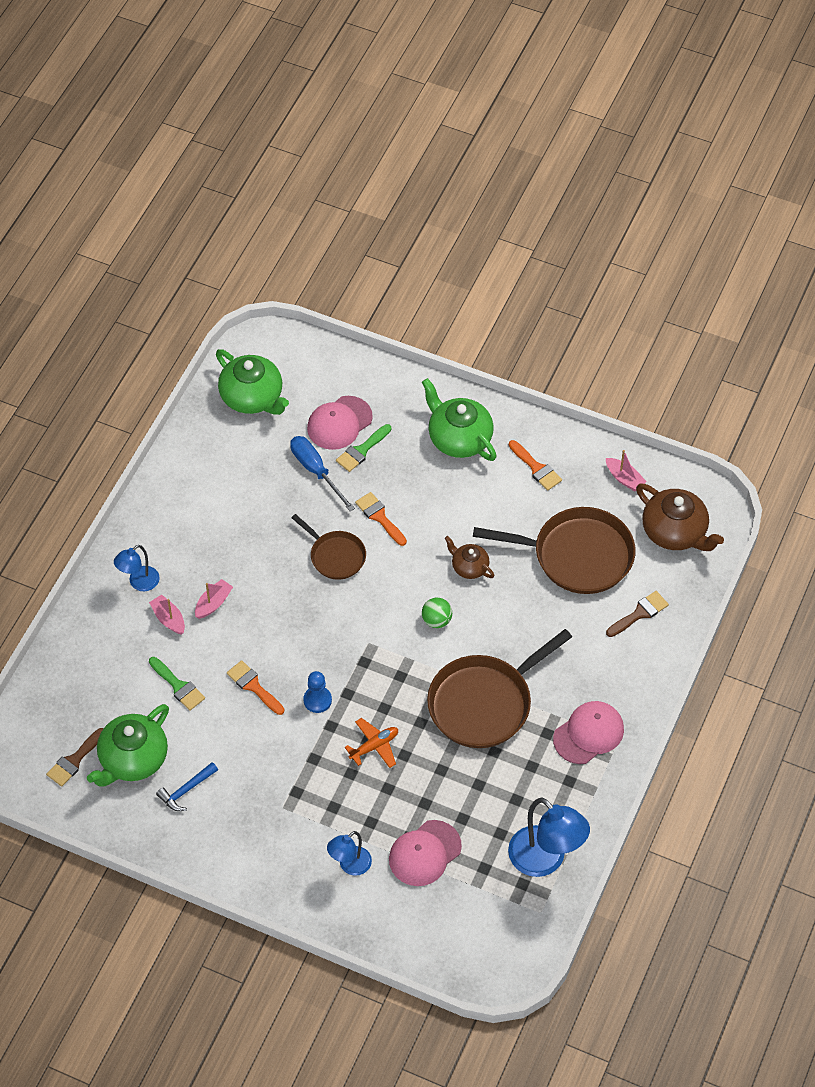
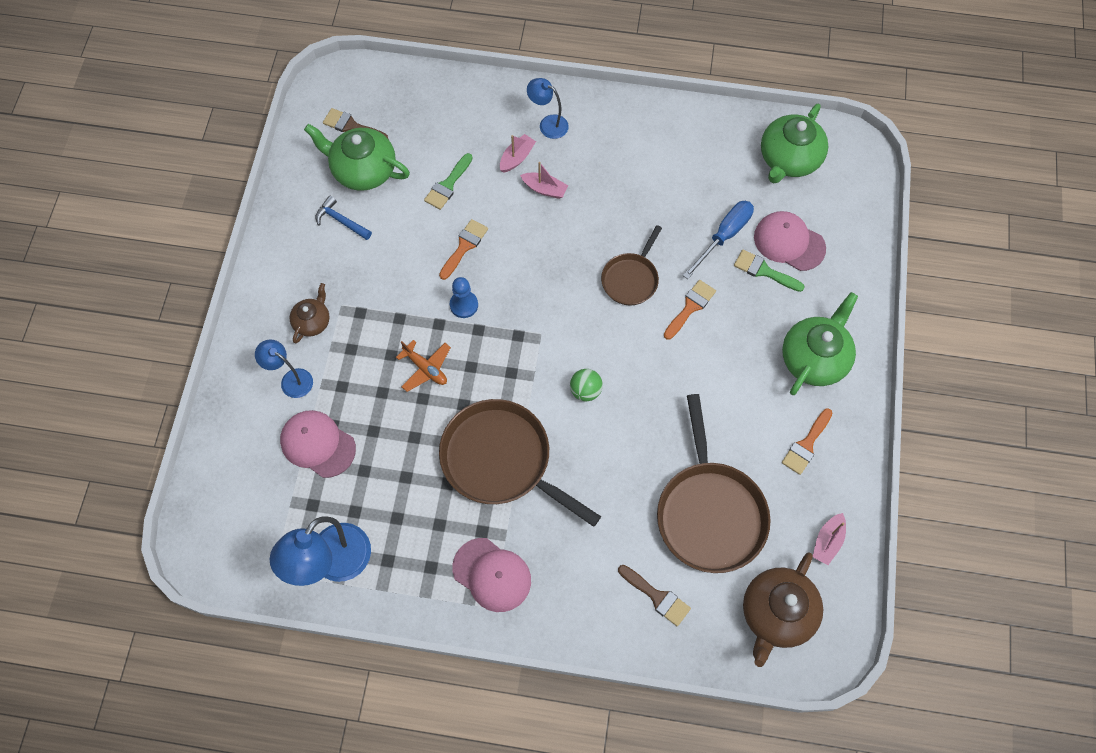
camera: 75 degrees right, 10 degrees up
brown teapot [444,536,494,579] -> brown teapot moved to [290,283,329,343]

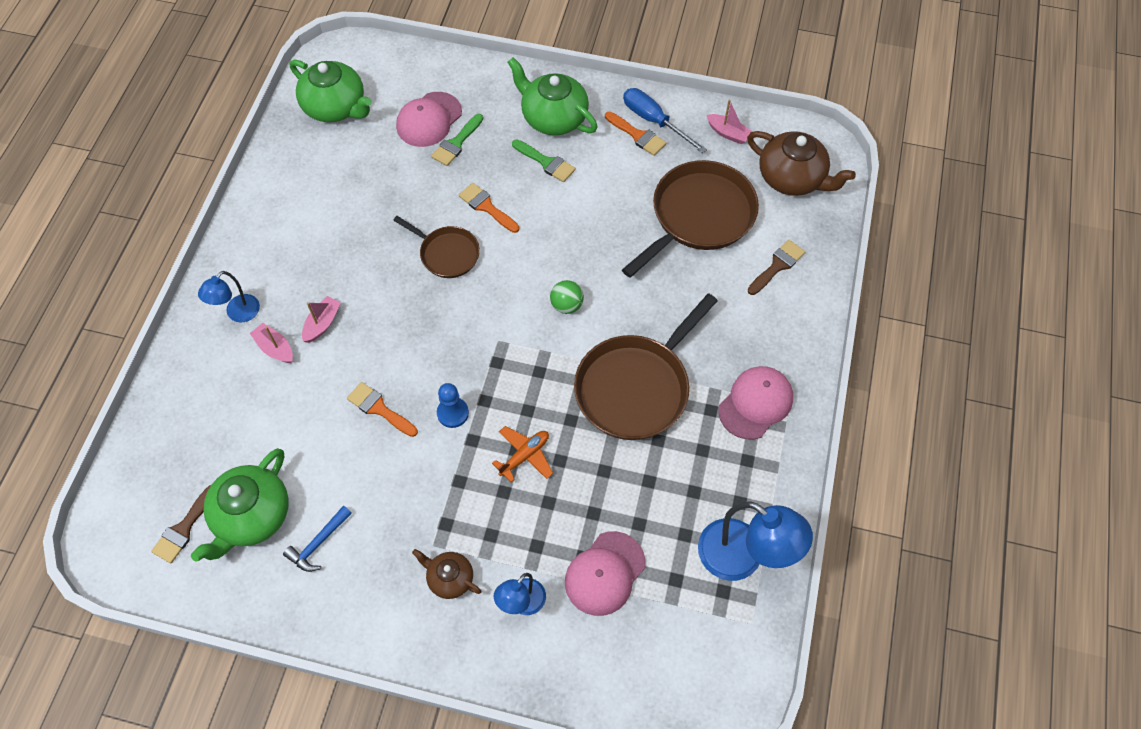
camera: 85 degrees left, 5 degrees down
green brush [424,153,473,210] -> green brush moved to [512,139,576,182]
brown pan [657,394,771,573] -> brown pan turned 45 degrees counterclockwise [622,160,759,277]
blue screwdriver [683,201,754,279] -> blue screwdriver moved to [623,88,707,153]

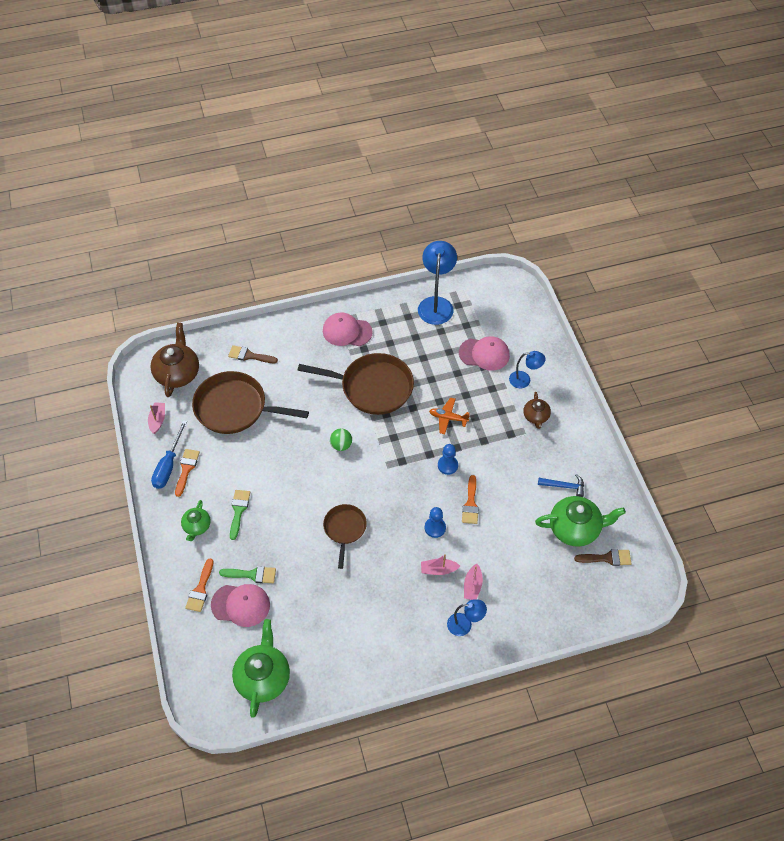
camera: 120 degrees left, 5 degrees down
orange brush [459,183,519,233] -> orange brush moved to [185,558,214,612]
green teapot [507,57,598,135] -> green teapot [181,500,211,541], size x0.56
none -> blue pawn [425,507,446,538]

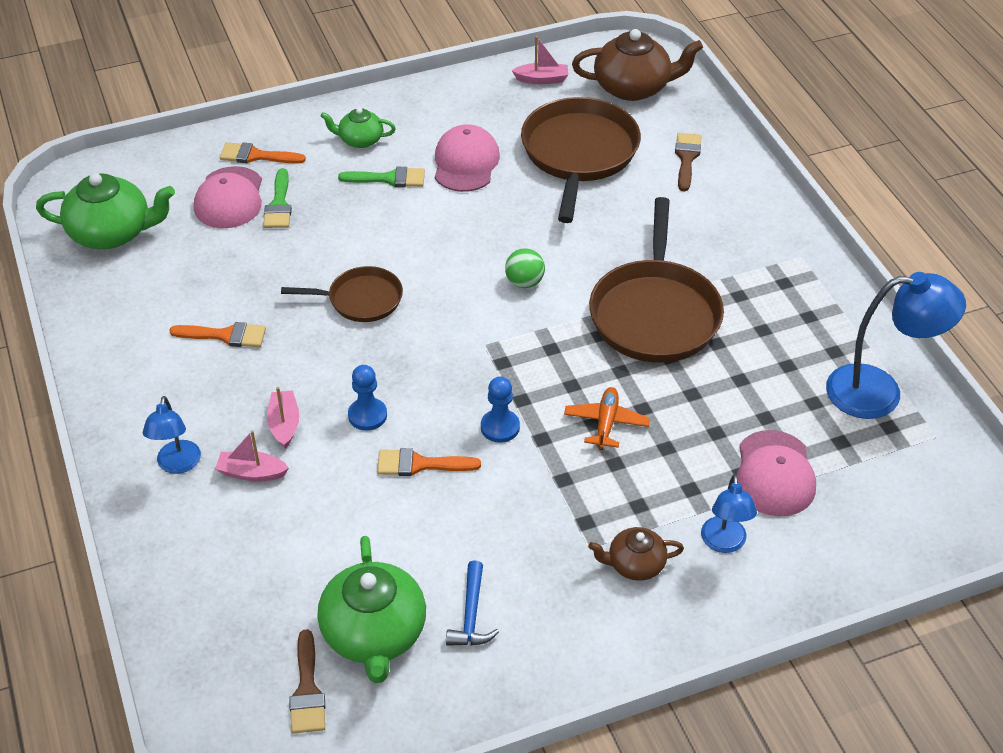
camera: 85 degrees right, 10 degrees down
blue screwdriver [151,420,187,489] -> none
orange brush [175,449,200,497] -> orange brush moved to [169,322,266,347]
pink cap [323,312,373,346] -> pink cap moved to [435,125,500,192]

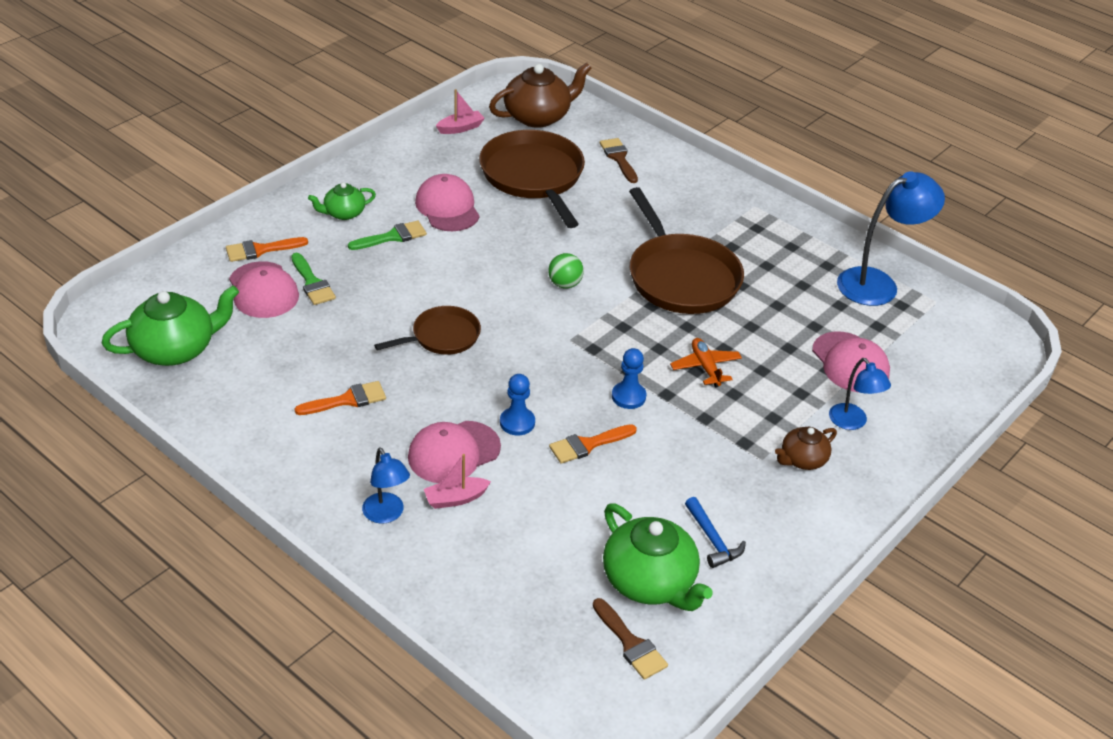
camera: 30 degrees left, 5 degrees down
pink boat [267,387,299,449] -> pink cap [408,421,501,483]

